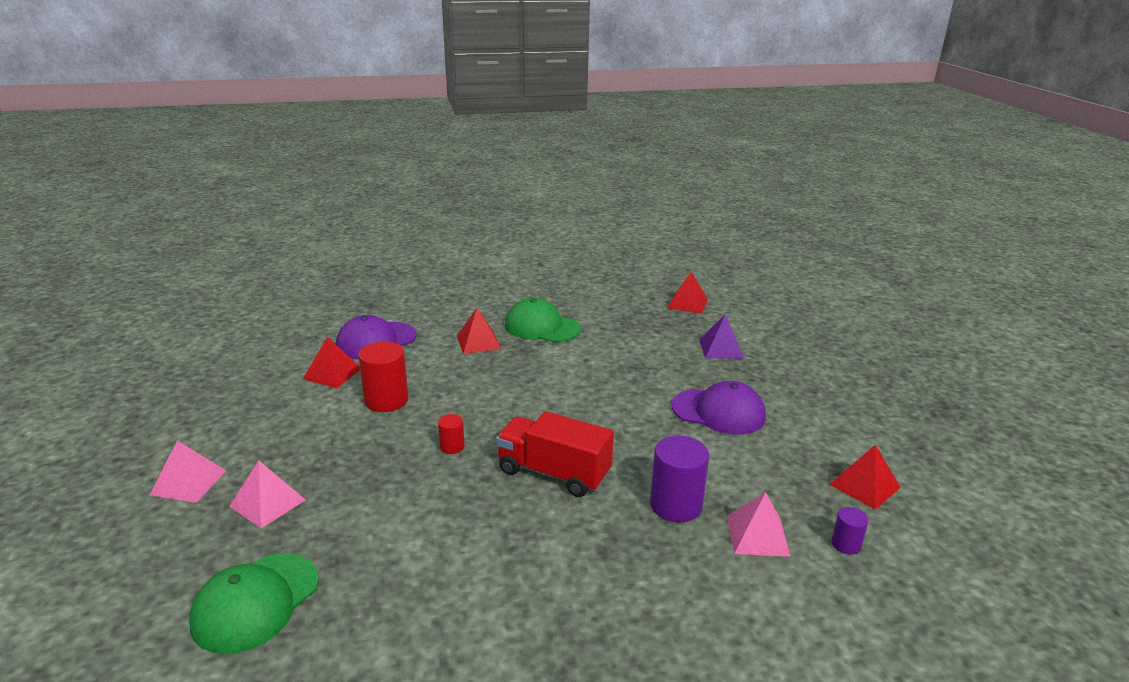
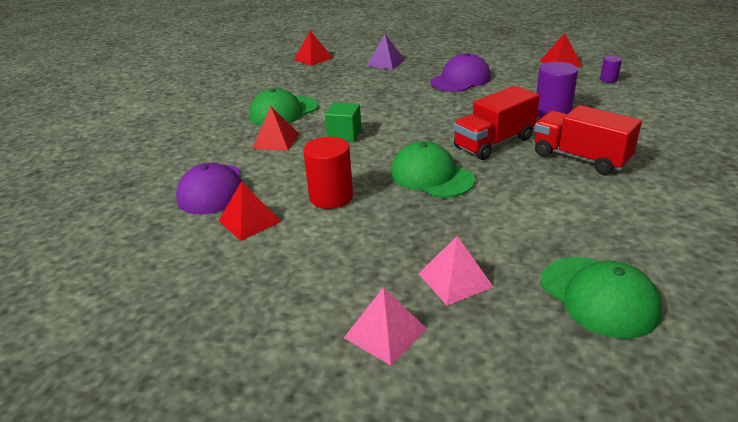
camera: 60 degrees left, 5 degrees up
red cylinder [438,414,465,454] -> green cap [390,141,475,198]
pink pyramid [727,492,791,557] -> none
none -> green cube [325,103,361,142]
none -> red truck [534,105,642,175]

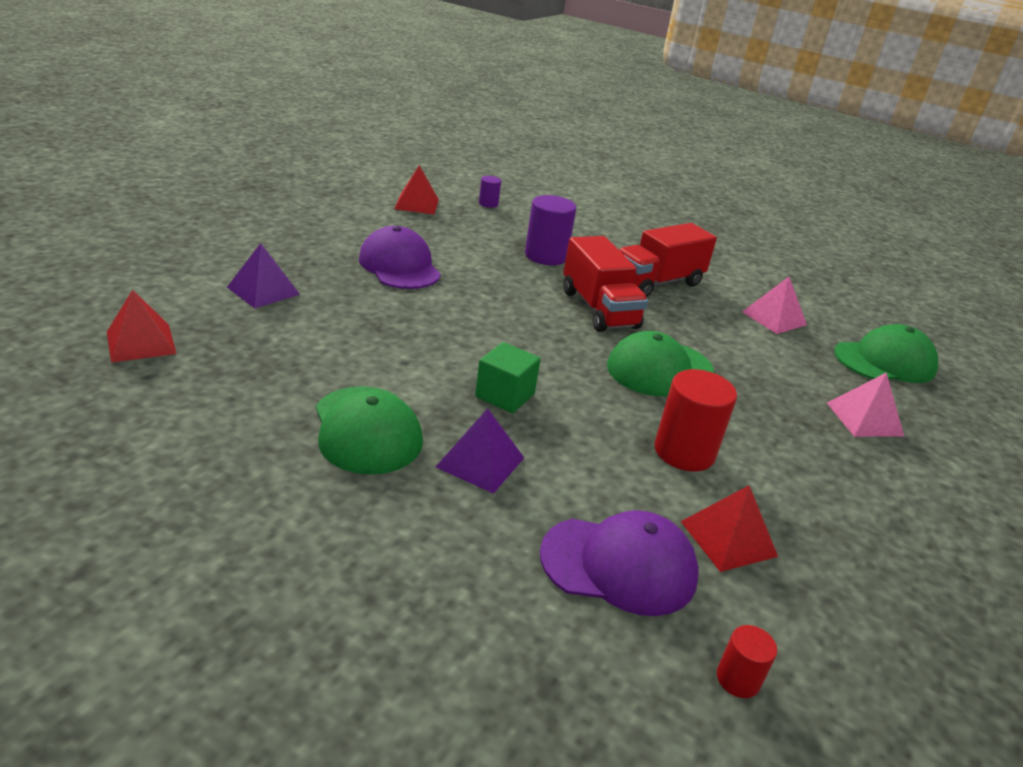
camera: 80 degrees left, 0 degrees up
red pyramid [252,106,299,151] -> purple pyramid [436,408,524,494]
pink pyramid [344,287,427,366] -> pink pyramid moved to [742,277,807,334]
none -> red cylinder [717,625,777,698]

